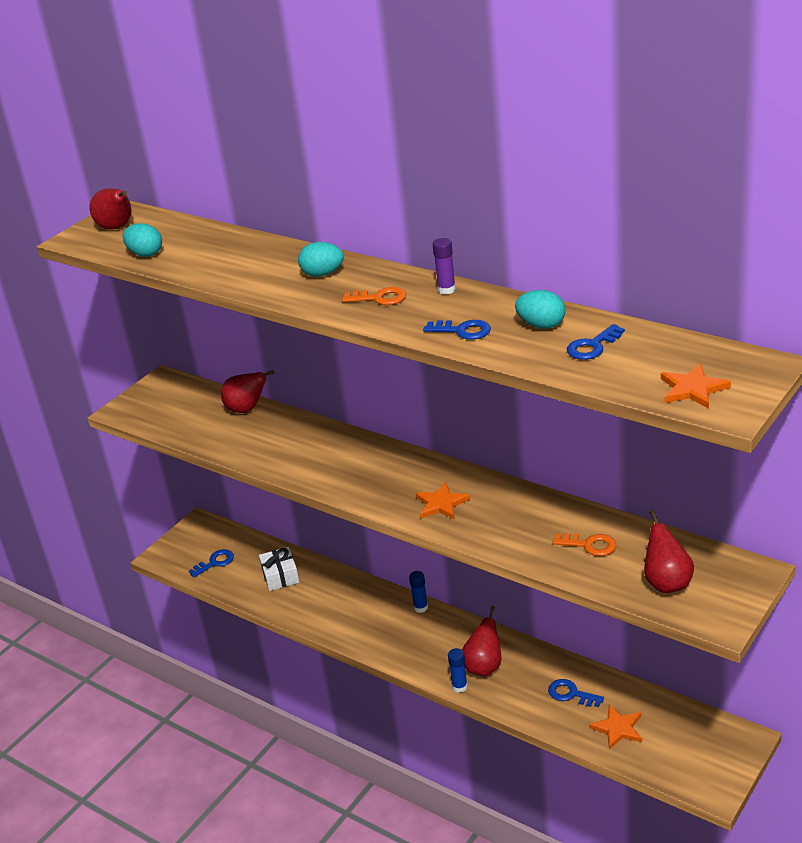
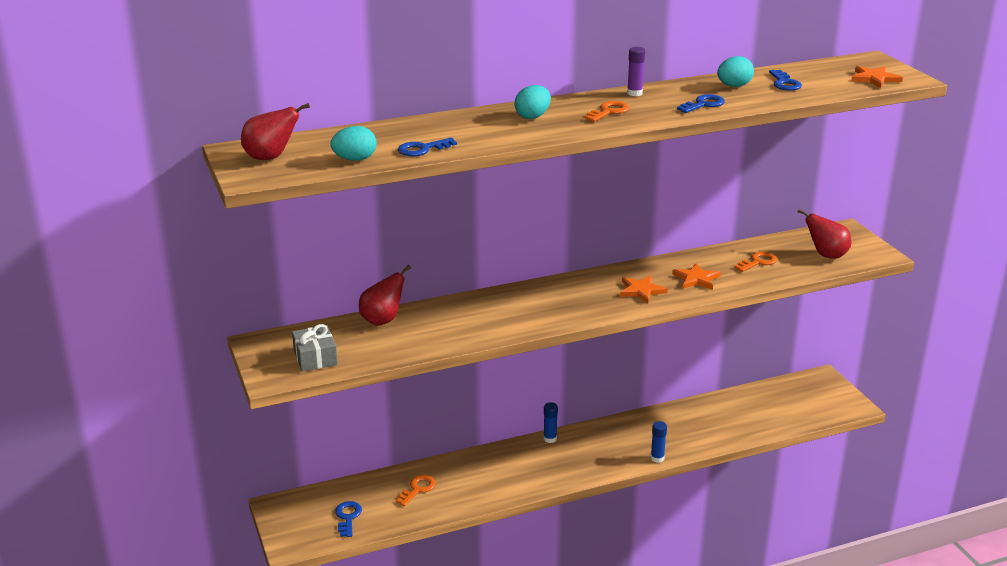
camera: 60 degrees left, 5 degrees down
white gift [259,547,299,591] -> orange key [396,475,436,506]
red pear [462,606,502,676] -> none
blue key [548,679,604,707] -> blue key moved to [398,138,457,156]
orange star [589,705,642,750] -> orange star moved to [672,263,721,290]
none -> grey gift [292,324,338,372]

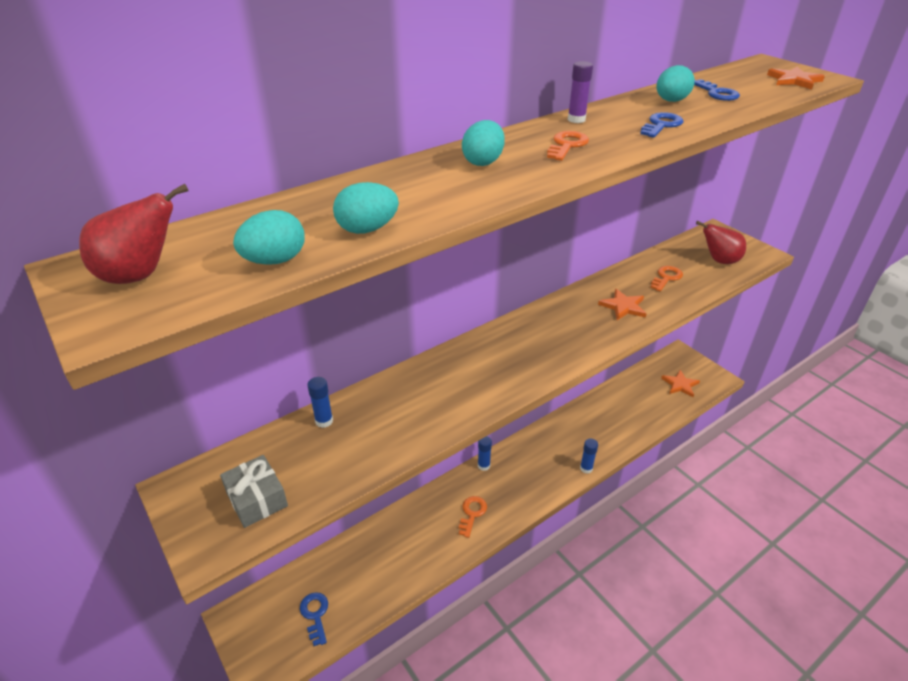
camera: 15 degrees left, 10 degrees up
red pear [359,265,411,326] -> blue glue stick [307,377,333,428]
orange key [396,475,436,506] -> orange key moved to [459,496,487,538]
blue key [398,138,457,156] -> turquoise egg [333,182,399,234]
orange star [620,275,668,303] -> orange star moved to [661,370,700,397]

